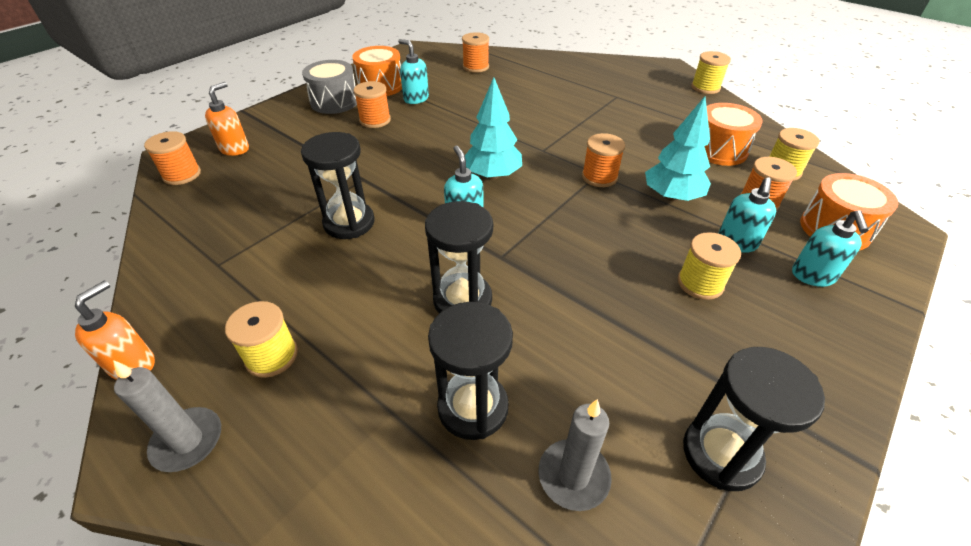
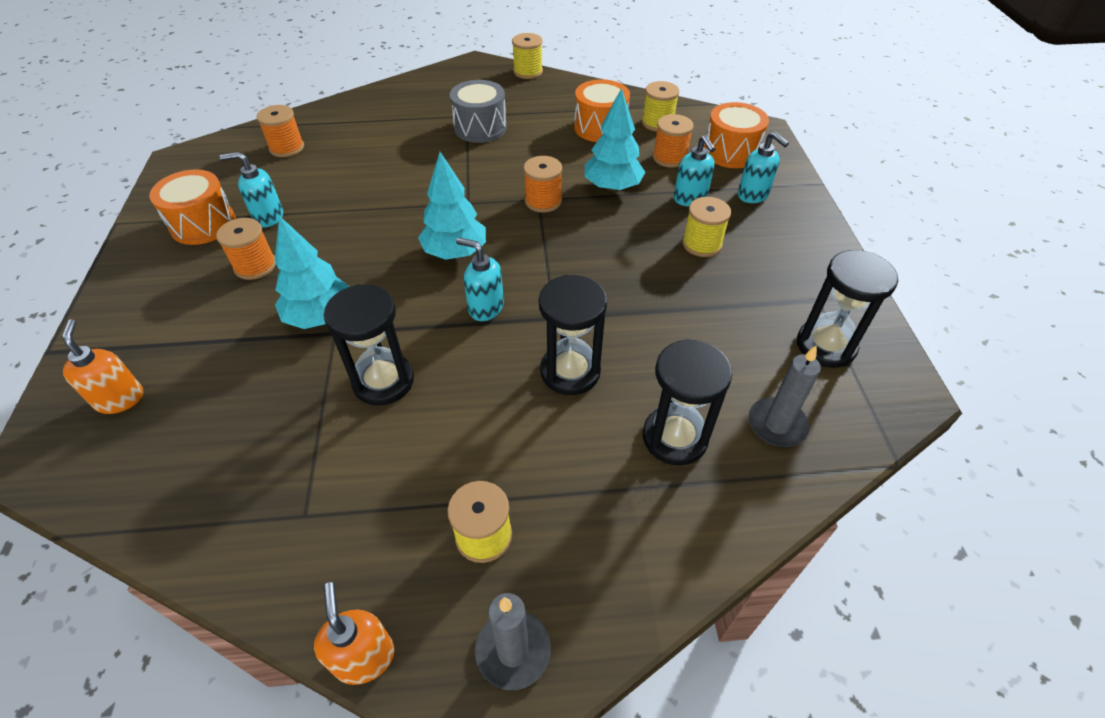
camera: 45 degrees left, 5 degrees up
orange spool [144,131,201,185] -> none
grey drum [302,60,357,114] -> grey drum moved to [450,80,507,143]
none -> turquoise tree [275,216,350,329]

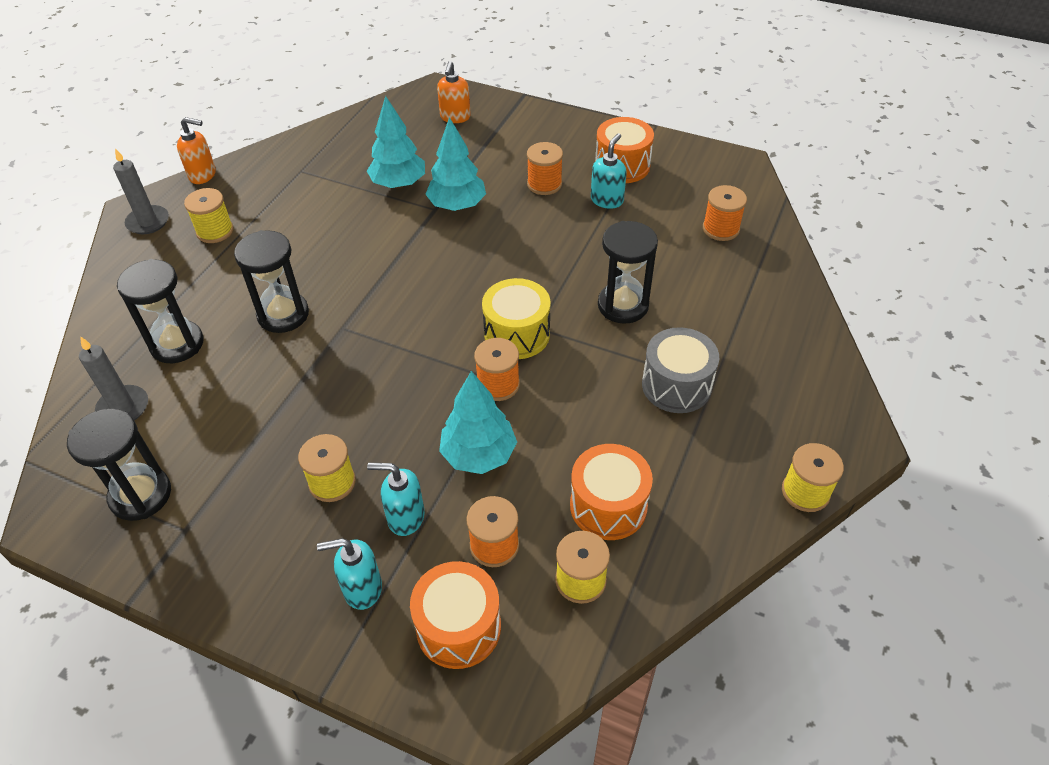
camera: 120 degrees right, 0 degrees up
orange soap dispenser [62,319,143,414] -> orange soap dispenser turned 90 degrees clockwise [437,61,471,123]
black hourglass [324,284,414,406] -> black hourglass moved to [598,221,658,324]
turquoise tree [418,152,486,260] -> turquoise tree moved to [367,96,425,188]
turquoise soap dispenser [456,237,504,321] -> none
none -> yellow drum [482,278,550,359]

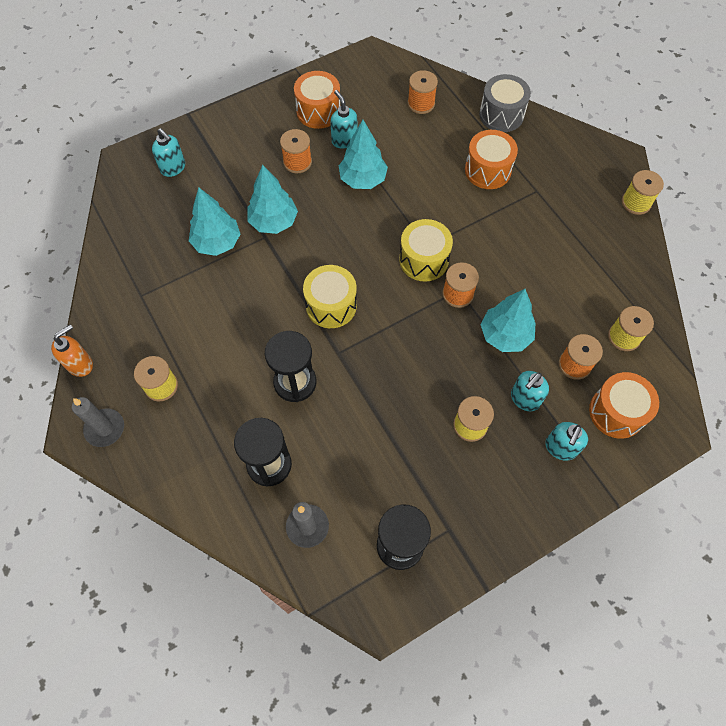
camera: 55 degrees left, 15 degrees up
orange soap dispenser [437,61,471,123] -> turquoise soap dispenser [152,128,185,177]
orange drum [570,444,653,540] -> orange drum moved to [465,130,518,189]
black hourglass [598,221,658,324] -> none
grey drum [642,327,719,413] -> grey drum moved to [479,74,531,132]
none -> yellow drum [303,265,357,328]
none -> turquoise tree [339,120,388,189]

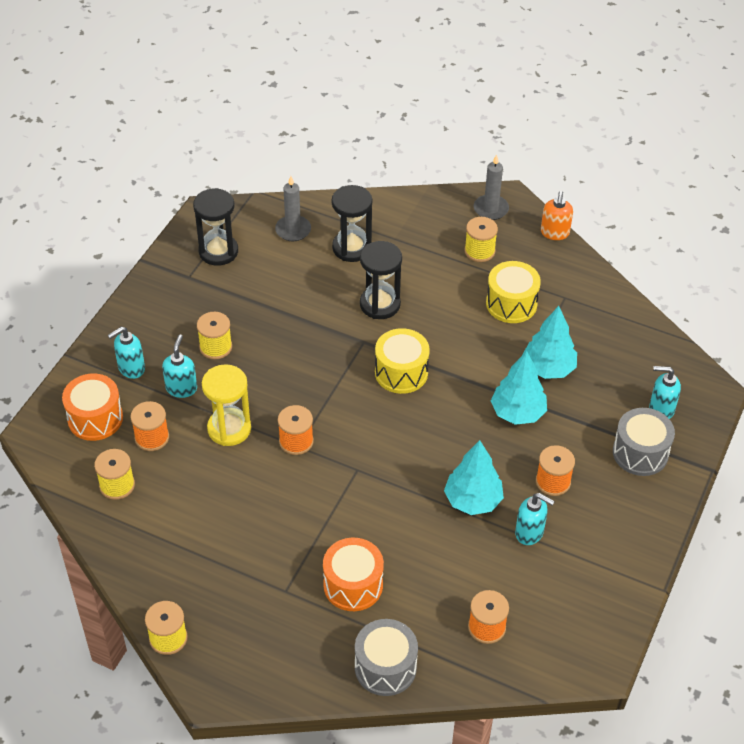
camera: 145 degrees right, 15 degrees down
orange drum [294,71,340,129] -> none
yellow drum [399,219,453,282] -> yellow drum moved to [486,261,541,323]
turquoise tree [480,289,535,352] -> yellow hourglass [202,364,251,446]
turquoise soap dispenser [545,422,588,461] -> turquoise soap dispenser turned 120 degrees counterclockwise [108,326,145,379]
none -> grey drum [613,408,675,476]

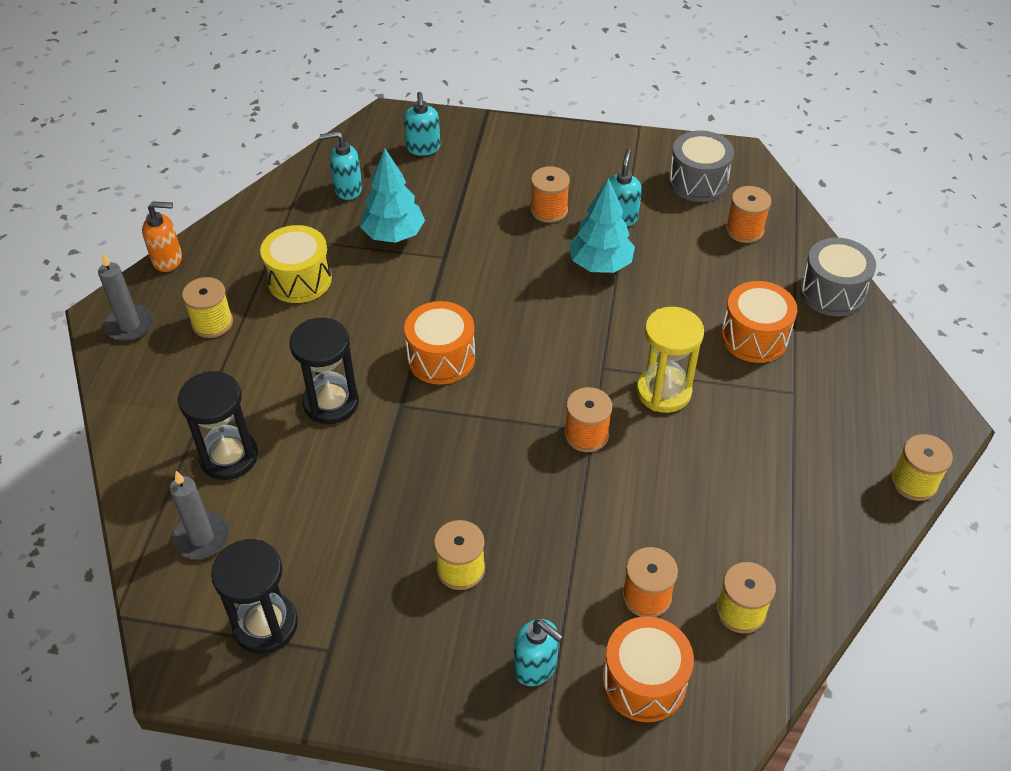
camera: 105 degrees left, 0 degrees up
turquoise soap dispenser [162,334,197,398] -> turquoise soap dispenser moved to [320,131,362,200]
yellow hourglass [202,364,251,446] -> yellow hourglass moved to [636,307,704,413]
yellow drum [375,328,430,394] -> orange drum [404,301,475,385]
turquoise tree [491,351,547,425] -> none
grey drum [613,408,675,476] -> grey drum moved to [668,131,734,202]

